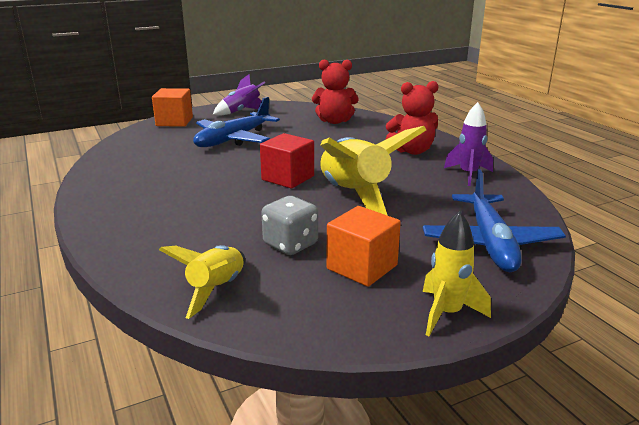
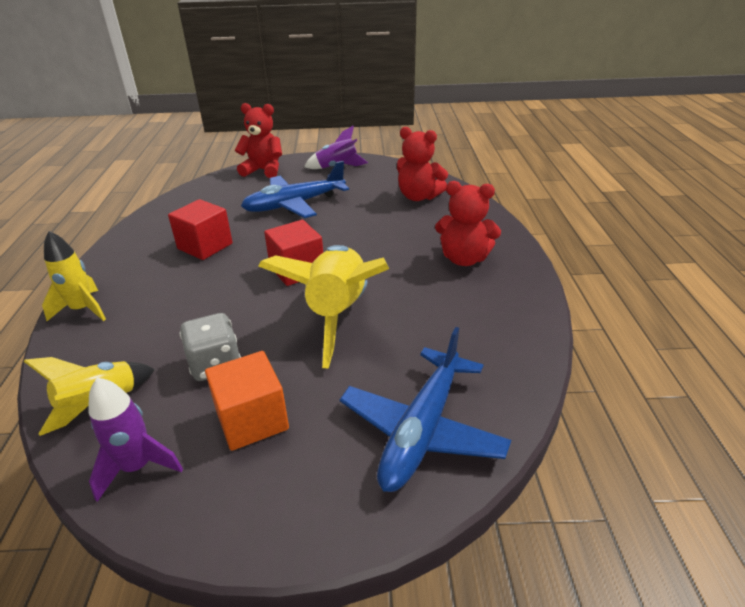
camera: 25 degrees right, 10 degrees up
orange cube [152,88,193,127] -> red teddy bear [235,103,282,178]
yellow rocket [423,211,491,336] -> yellow rocket moved to [42,231,106,321]
purple rocket [444,102,493,186] -> purple rocket moved to [88,378,183,502]
none -> red cube [168,199,233,260]

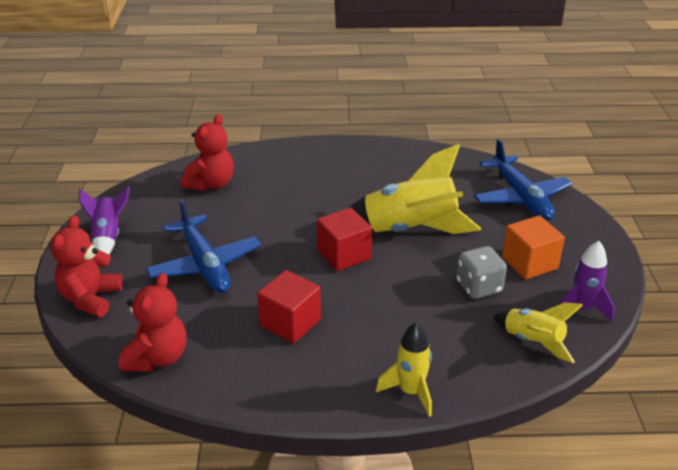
camera: 90 degrees left, 0 degrees up
blue plane [340,327,511,492] -> blue plane turned 45 degrees clockwise [474,139,572,221]
red teddy bear [435,181,501,266] -> red teddy bear moved to [119,273,187,372]

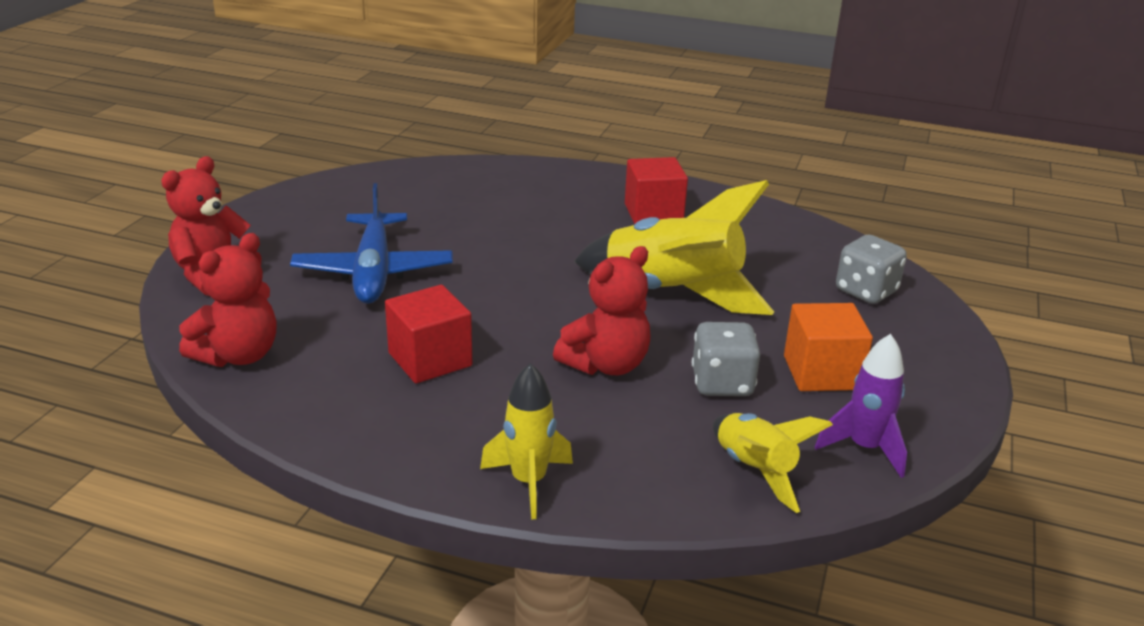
camera: 20 degrees right, 5 degrees down
purple rocket [79,186,130,254] -> none
red teddy bear [181,114,234,191] -> red teddy bear moved to [553,246,650,375]
red cube [317,207,372,271] -> red cube moved to [625,157,688,224]
blue plane [474,139,572,221] -> grey dice [836,235,907,304]

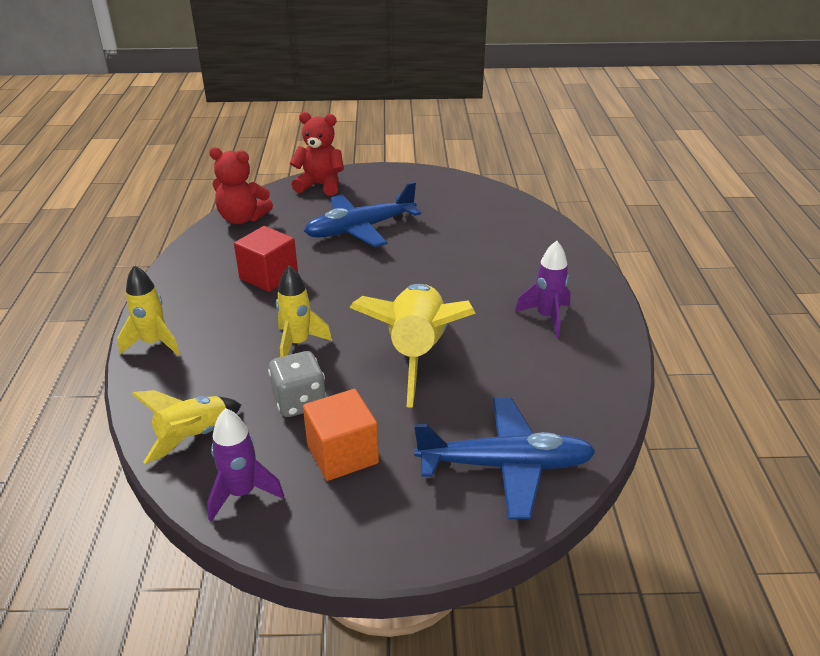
camera: 70 degrees right, 5 degrees up
red teddy bear [553,246,650,375] -> yellow rocket [276,265,332,357]
red cube [625,157,688,224] -> purple rocket [515,241,571,337]
grey dice [836,235,907,304] -> blue plane [414,398,596,519]

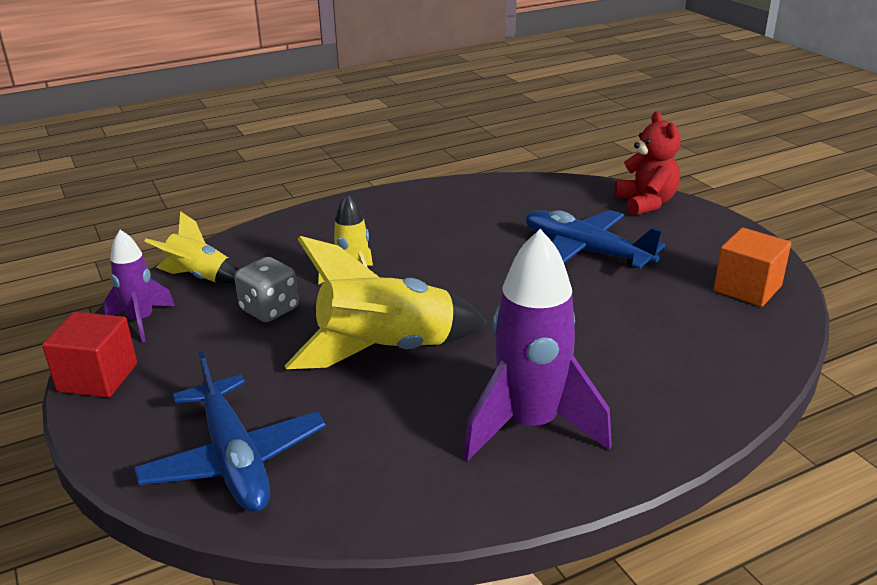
camera: 65 degrees right, 5 degrees down
yellow rocket [117,265,180,355] -> none
red teddy bear [209,147,273,224] -> none
red cube [234,226,298,292] -> red cube moved to [42,312,137,398]
orange cube [303,389,379,481] -> orange cube moved to [714,228,791,307]
purple rocket [515,241,571,337] -> purple rocket [463,229,612,462], size x1.79

